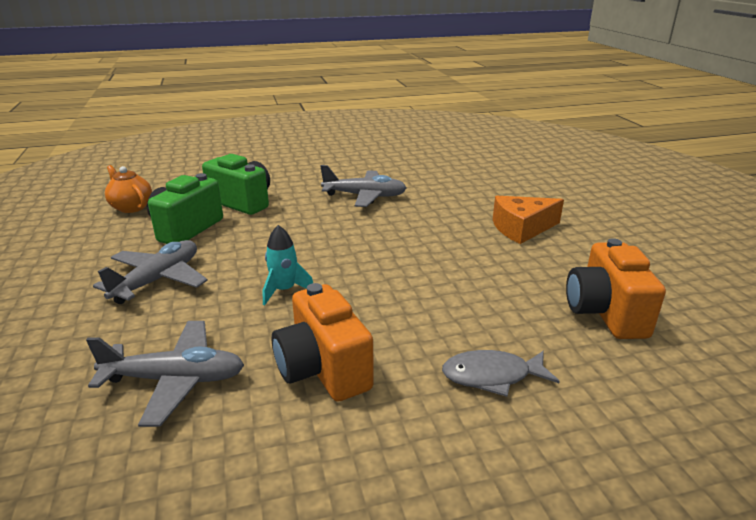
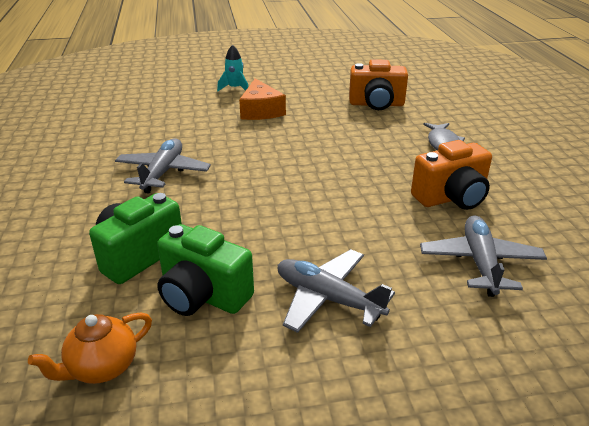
camera: 85 degrees left, 5 degrees up
turquoise rocket [263,225,313,306] -> turquoise rocket moved to [217,45,249,92]

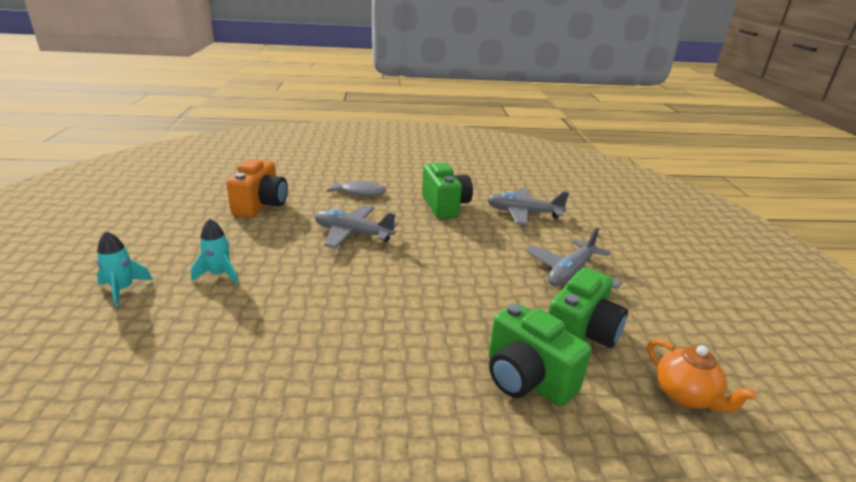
camera: 85 degrees left, 5 degrees down
grey plane [115,138,211,194] -> grey plane moved to [315,205,398,248]
orange cheese [239,78,286,120] -> turquoise rocket [191,219,239,284]
orange camera [411,140,492,210] -> green camera [422,163,473,219]

